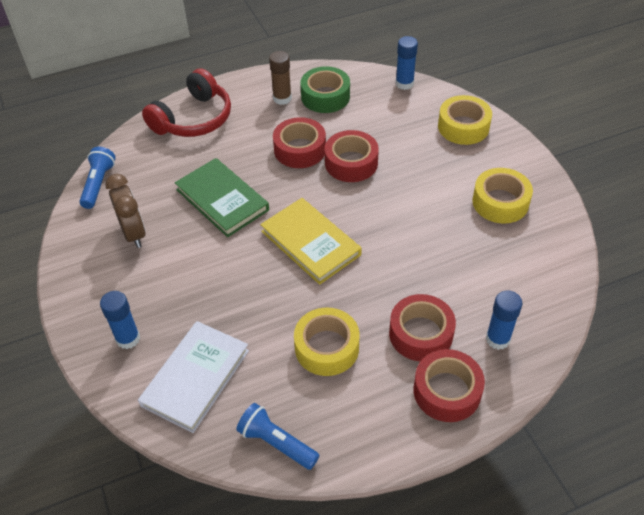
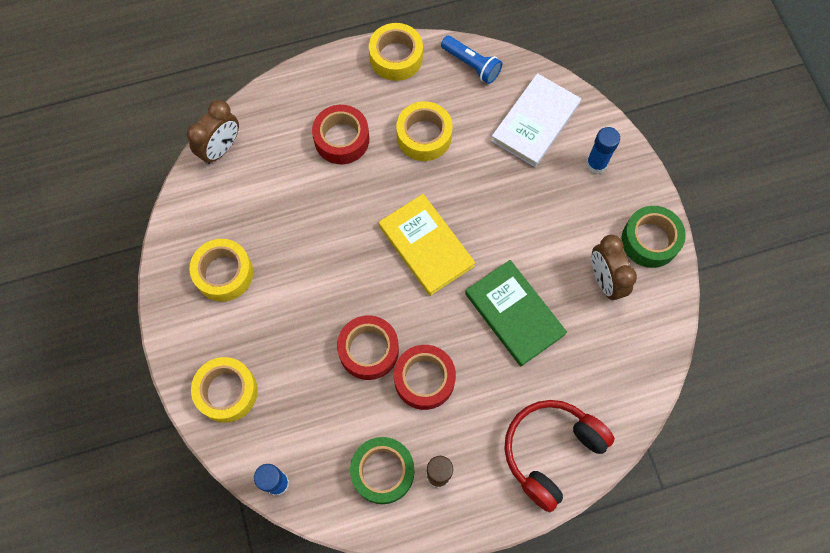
camera: 175 degrees left, 20 degrees up
blue flashlight [79,147,116,209] -> none
red tape [414,349,485,422] -> none
blue glue stick [486,291,522,350] -> none
none -> brown clock [187,100,239,164]
none -> yellow tape [369,23,423,81]
none -> green tape [622,206,686,268]

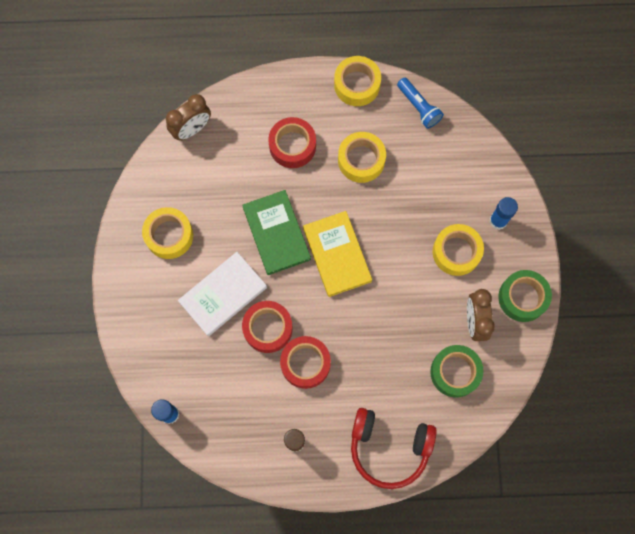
camera: 15 degrees right, 5 degrees up
yellow tape [191,357,258,423] -> yellow tape moved to [433,224,484,276]
green tape [350,437,414,504] -> green tape moved to [430,345,484,397]
green book [465,260,567,366] -> green book moved to [242,190,311,275]
white book [491,73,581,167] -> white book moved to [178,252,267,336]
red headphones [504,400,615,512] -> red headphones turned 135 degrees counterclockwise [351,408,437,489]

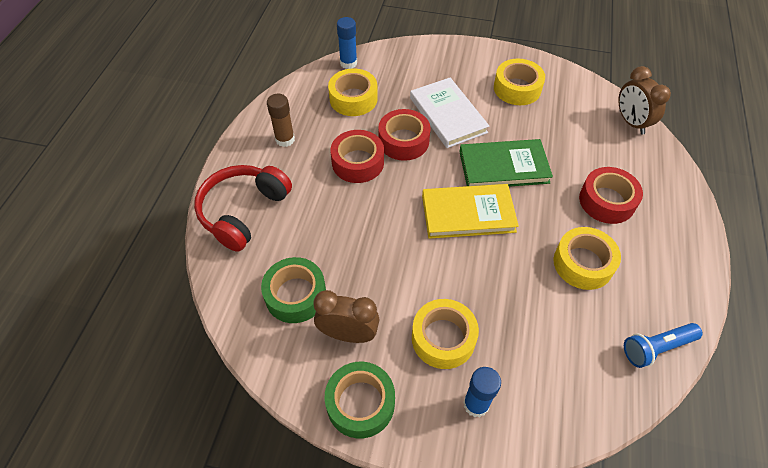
camera: 105 degrees right, 20 degrees down
yellow tape [334,56,381,106] -> yellow tape moved to [328,68,378,116]

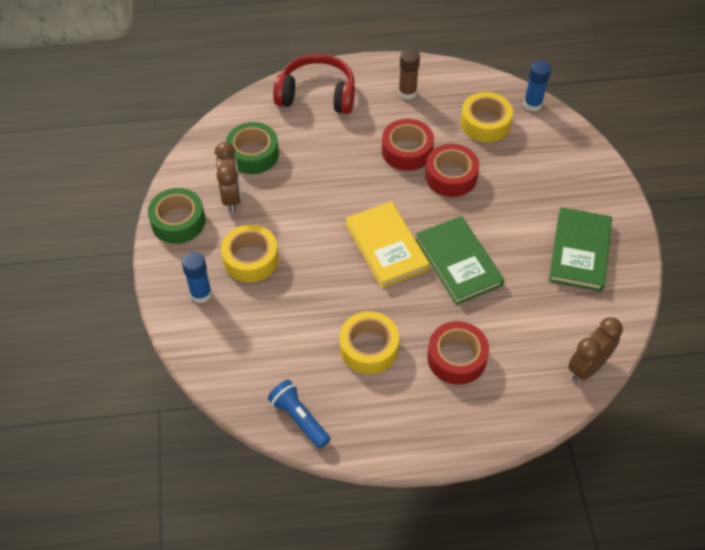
camera: 70 degrees right, 0 degrees up
white book [410,77,489,148] -> none
yellow tape [494,59,545,105] -> green book [549,207,612,292]

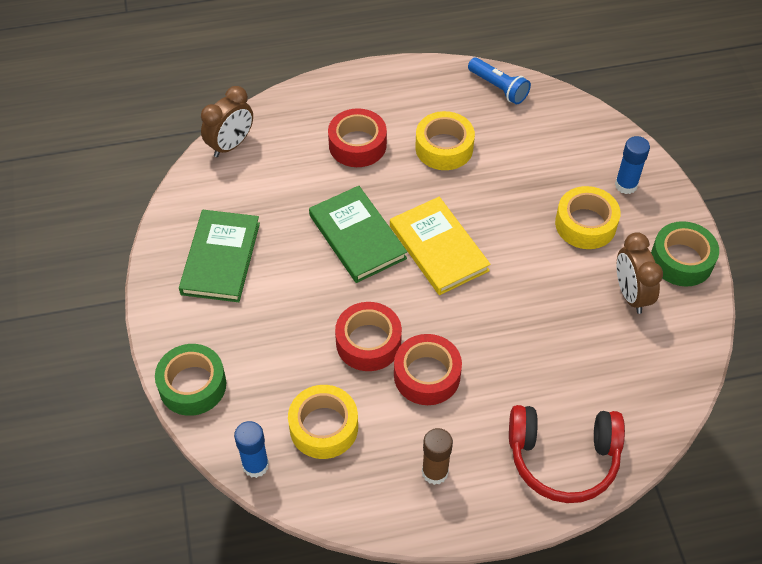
camera: 175 degrees right, 0 degrees up
green tape [226,122,279,174] -> green tape moved to [155,344,226,416]

